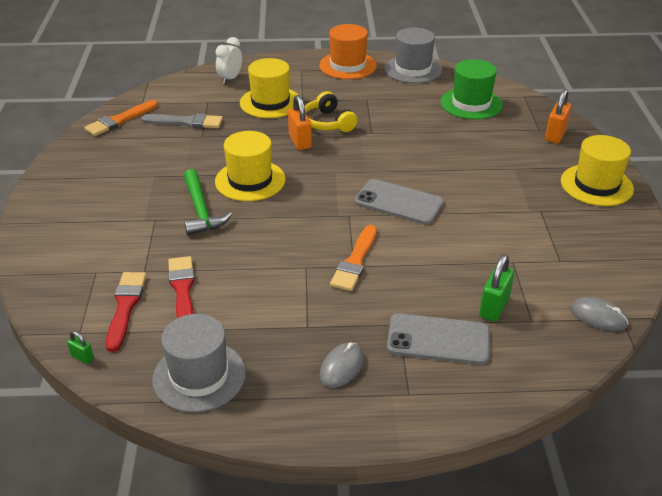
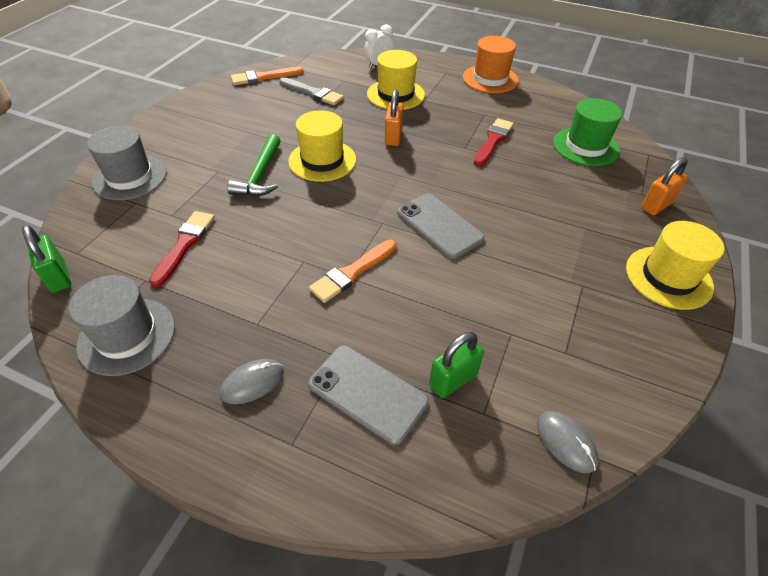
camera: 25 degrees right, 10 degrees up
green padlock [67,331,94,364] -> green padlock [22,225,71,293], size x1.95
red brush [106,272,146,352] -> red brush moved to [474,118,514,166]
yellow headphones [304,91,357,132] -> none
grey hat [384,28,442,83] -> grey hat moved to [87,126,167,200]

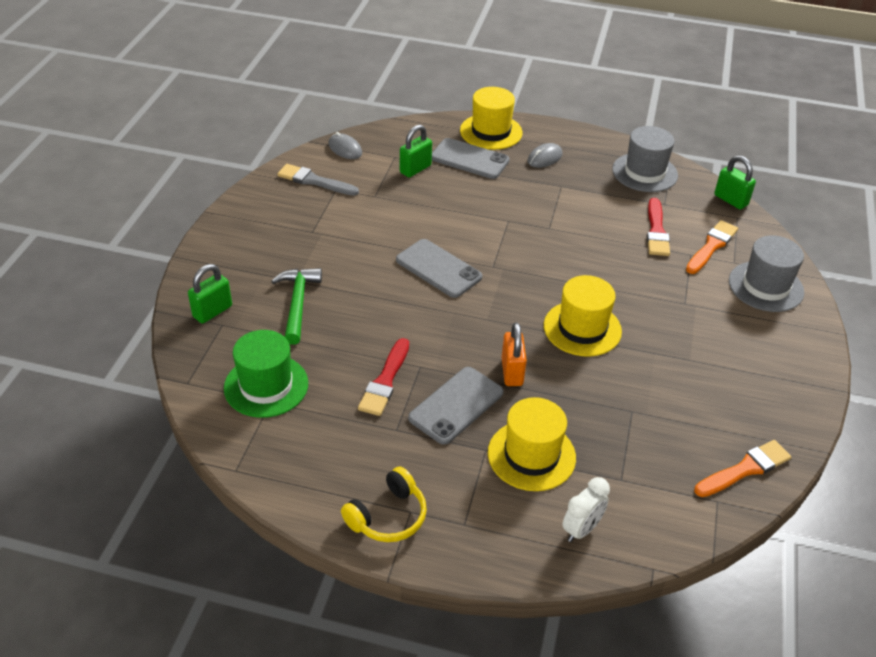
camera: 170 degrees right, 5 degrees down
green hammer [227,134,281,196] -> green hammer moved to [271,268,322,345]
grey brush [279,77,344,105] -> grey brush moved to [278,164,359,196]
orange brush [309,240,396,303] -> orange brush moved to [686,220,738,274]
orange hat [463,36,519,93] -> yellow headphones [341,466,427,542]
yellow hat [626,221,724,310] -> yellow hat moved to [460,87,522,150]
orange padlock [641,157,688,215] -> green padlock [188,264,232,324]
none -> grey phone [408,367,504,445]

